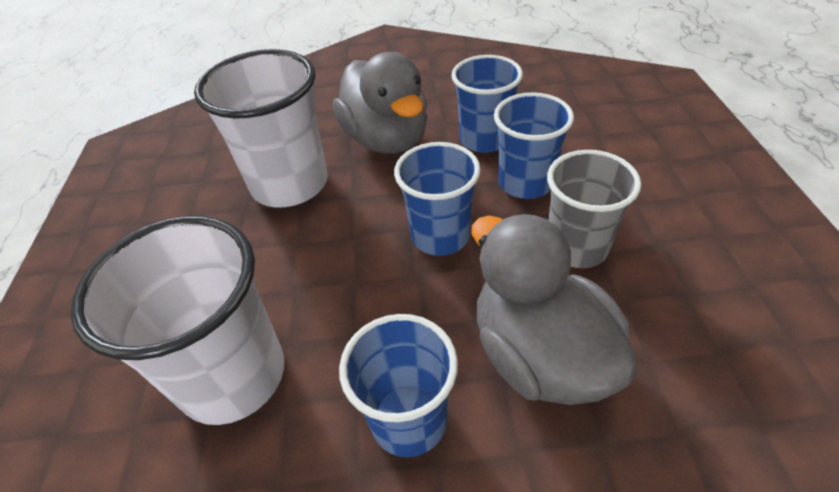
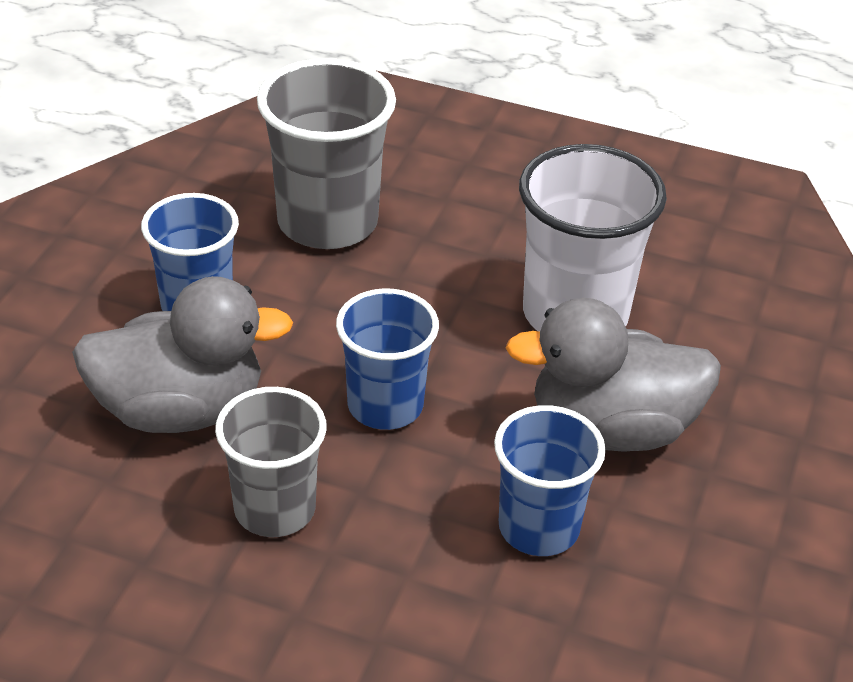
camera: 110 degrees right, 5 degrees down
white cup [70,216,284,425] -> grey cup [257,58,396,249]
blue cup [494,92,574,199] -> none

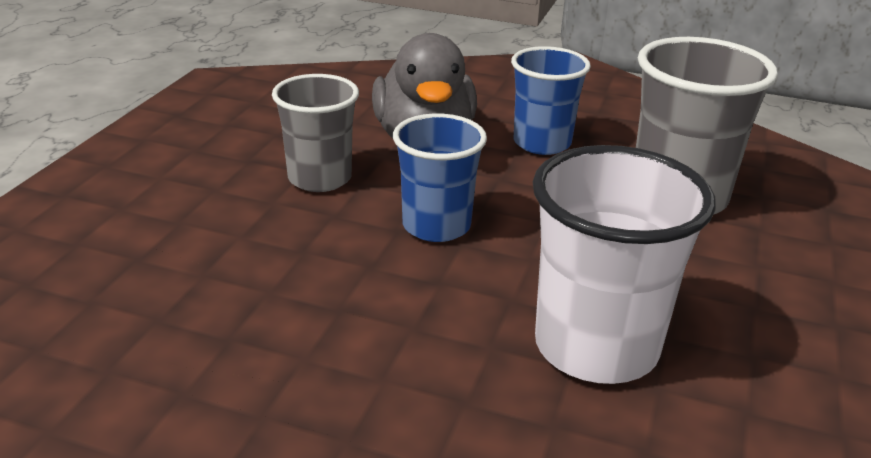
camera: 90 degrees right, 10 degrees down
blue cup [494,405,606,556] -> none
grey duck [506,298,721,452] -> none

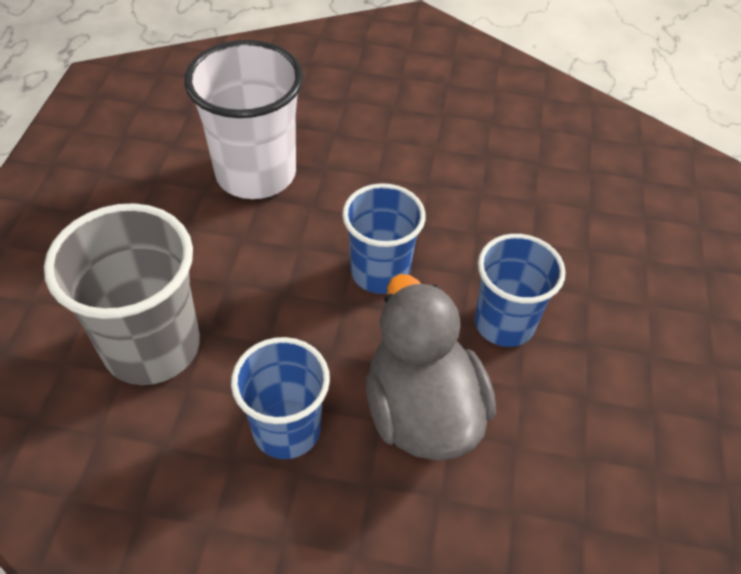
camera: 170 degrees right, 20 degrees up
grey cup [272,74,359,192] -> blue cup [474,234,566,347]

